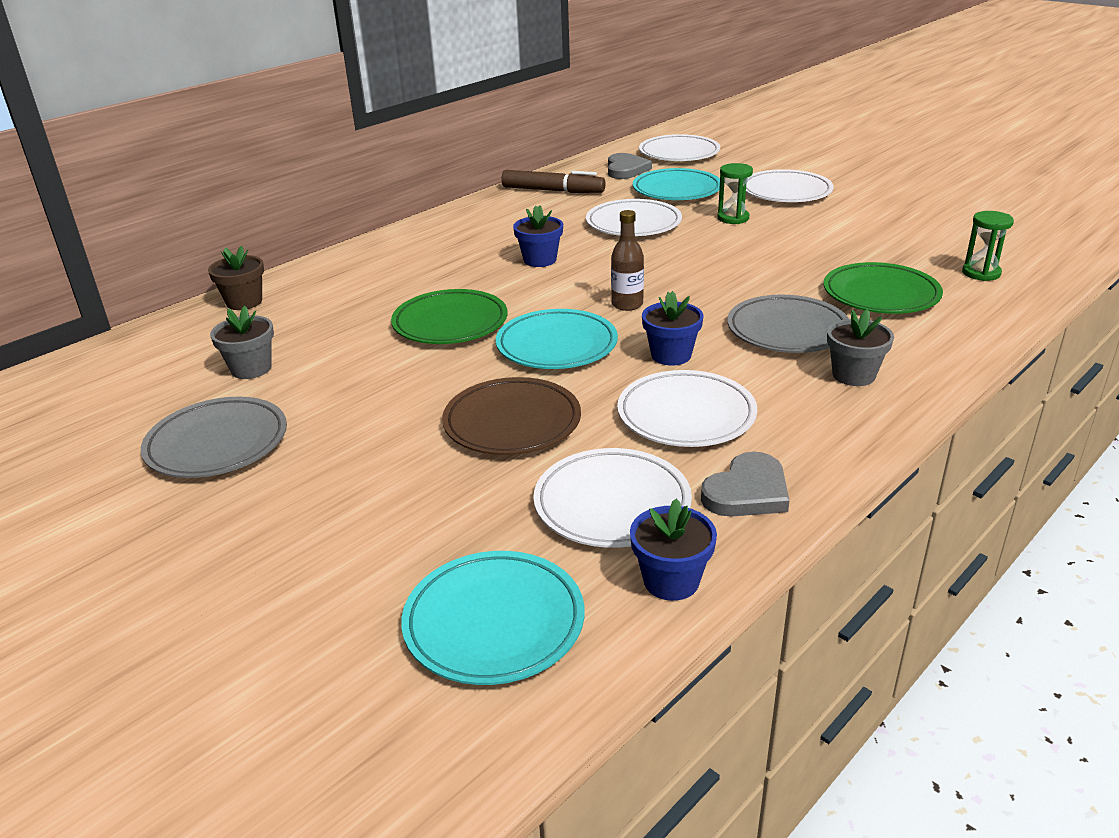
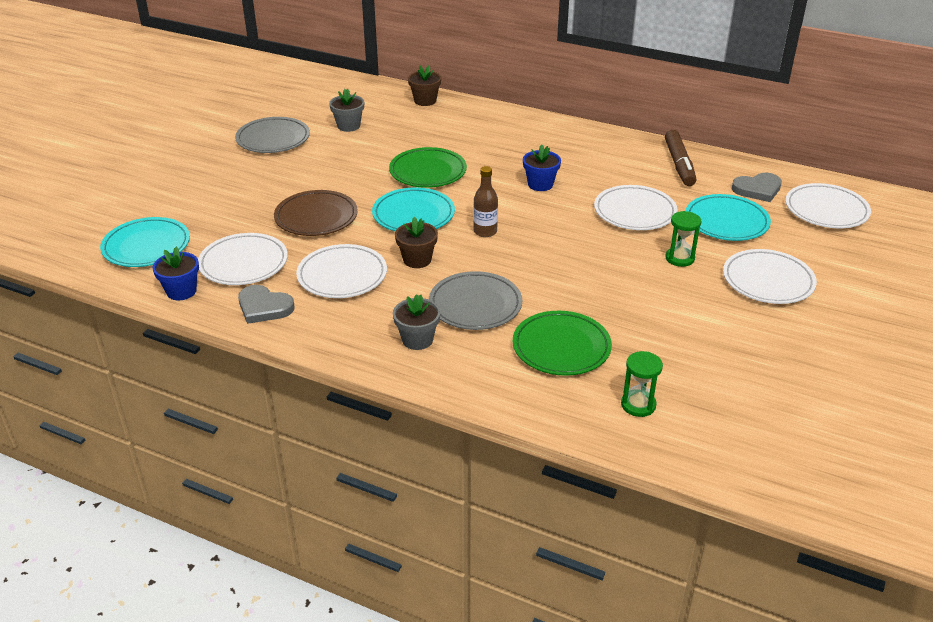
camera: 70 degrees right, 5 degrees up
blue flower pot [642,291,703,366] -> brown flower pot [395,217,438,268]

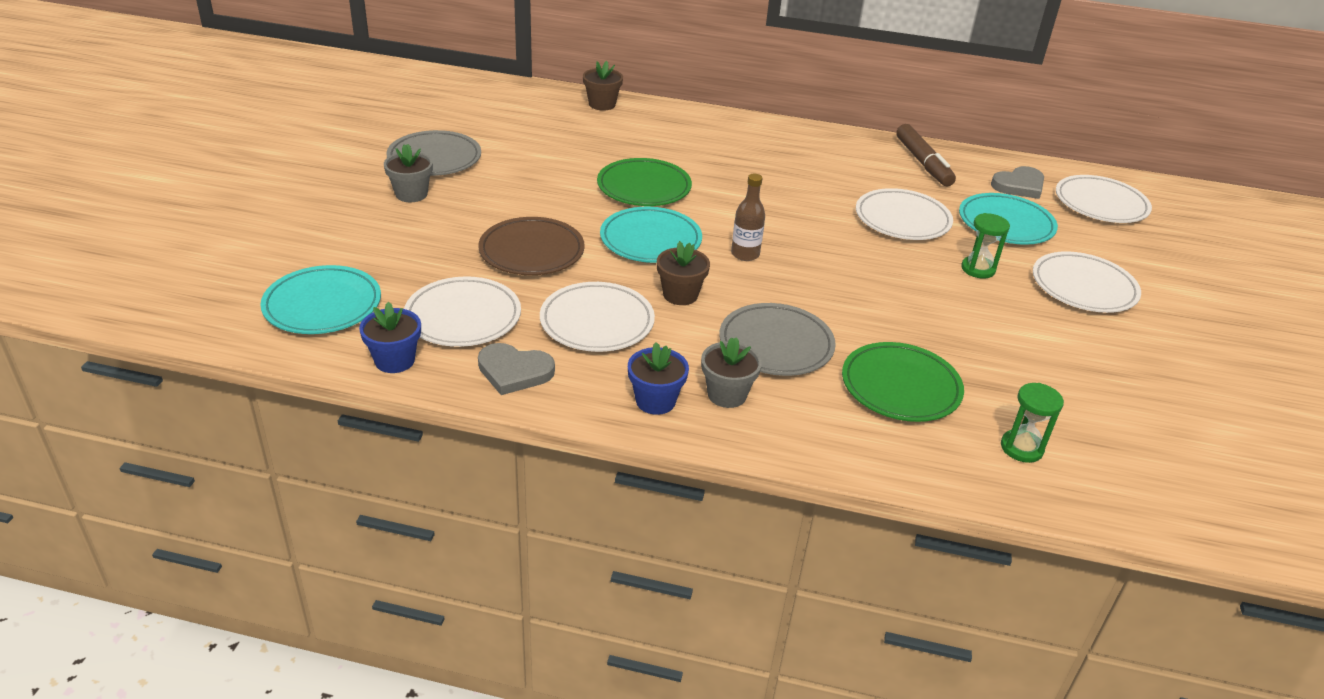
camera: 15 degrees left, 0 degrees up
grey flower pot [329,89,364,132] -> grey flower pot moved to [384,144,433,202]
blue flower pot [523,144,561,191] -> blue flower pot moved to [628,342,689,415]

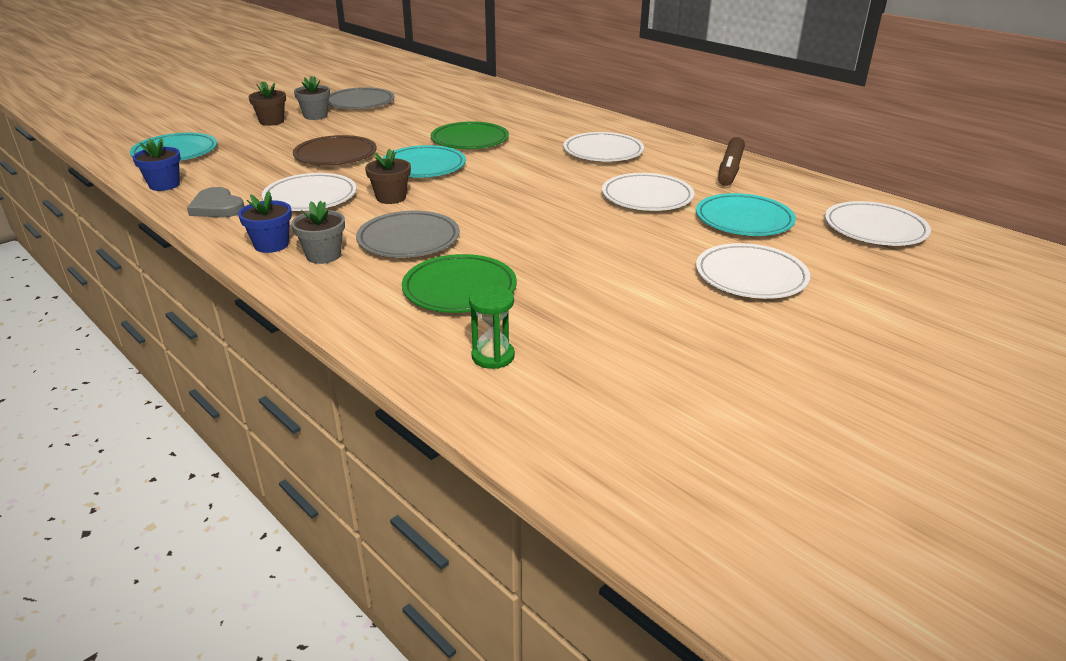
camera: 35 degrees right, 5 degrees down
white plate [404,276,521,347] -> white plate moved to [563,132,644,162]
brown flower pot [583,61,623,111] -> brown flower pot moved to [248,81,286,126]
brown bottle [731,174,765,261] -> none
green hourglass [961,213,1010,279] -> none
grey heart [991,166,1044,199] -> none

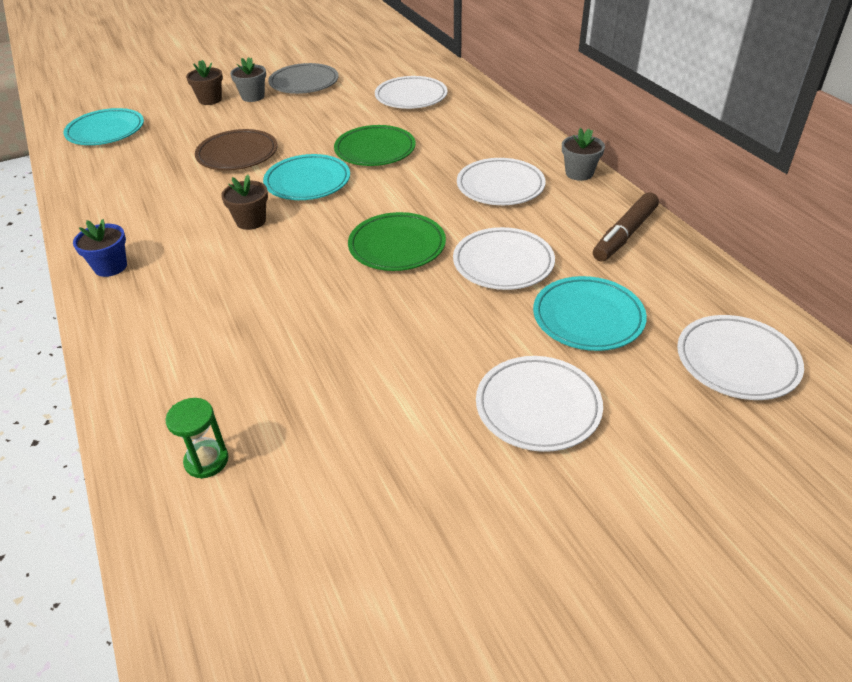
camera: 20 degrees right, 10 degrees up
blue flower pot [133,138,181,191] -> none
grey heart [187,187,244,218] -> none
white plate [262,173,357,211] -> white plate moved to [375,76,447,109]
grey flower pot [291,201,345,264] -> grey flower pot moved to [562,128,605,181]
grey plate [356,211,460,258] -> none
green plate [402,254,517,313] -> green plate moved to [348,212,446,271]

